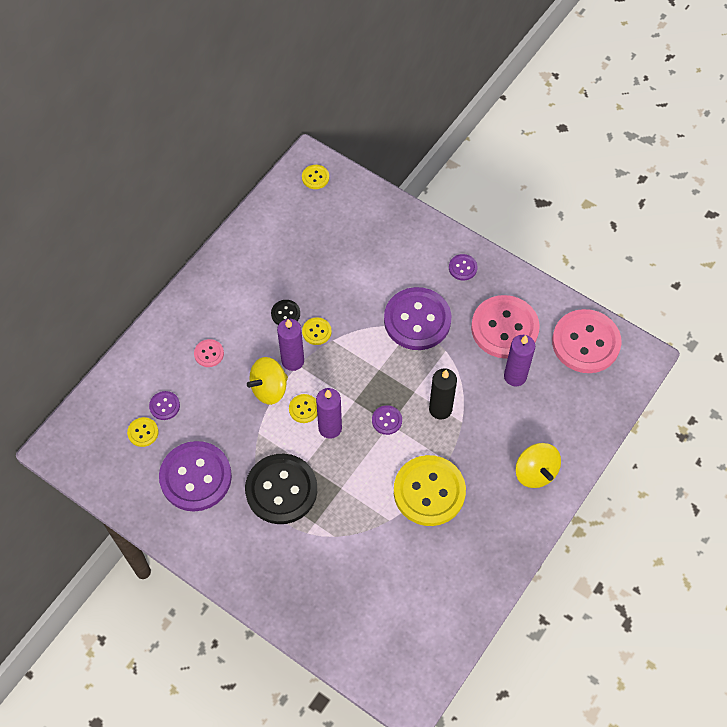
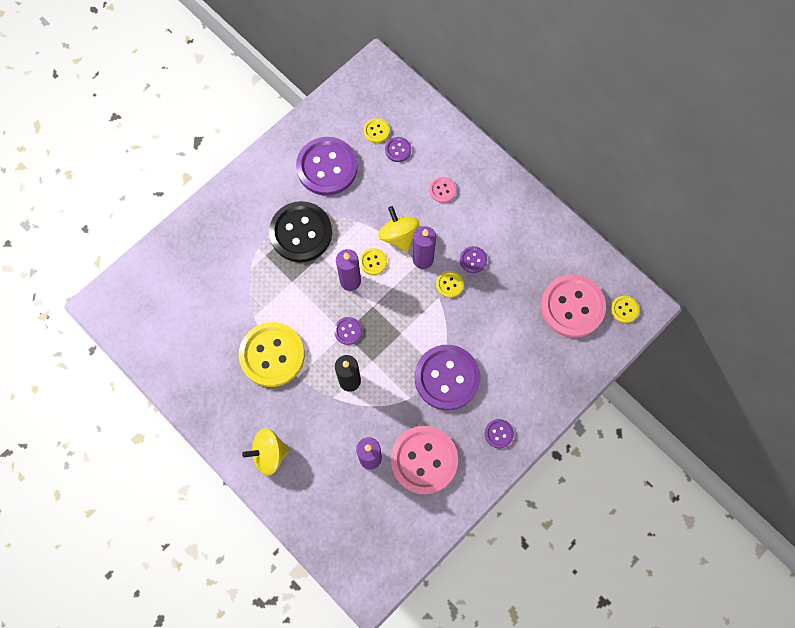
camera: 100 degrees right, 10 degrees up
black button [271,300,300,325] -> purple button [460,246,487,273]
pink button [552,309,621,373] -> pink button moved to [541,274,606,338]

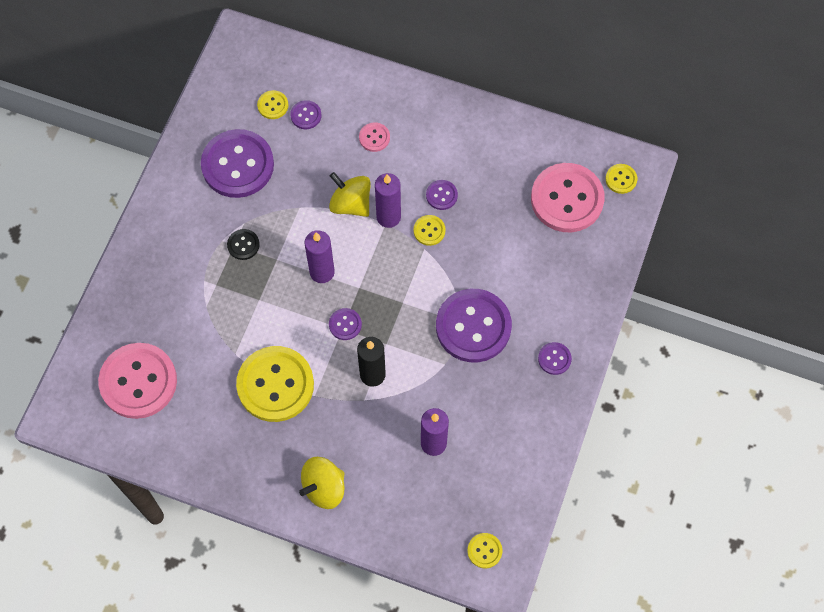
camera: 25 degrees left, 5 degrees down
black button [269,201,332,262] -> black button [227,229,260,260], size x0.44
yellow button [360,248,387,275] -> yellow button moved to [467,533,502,568]
pink button [391,426,458,494] -> pink button moved to [98,343,177,419]

